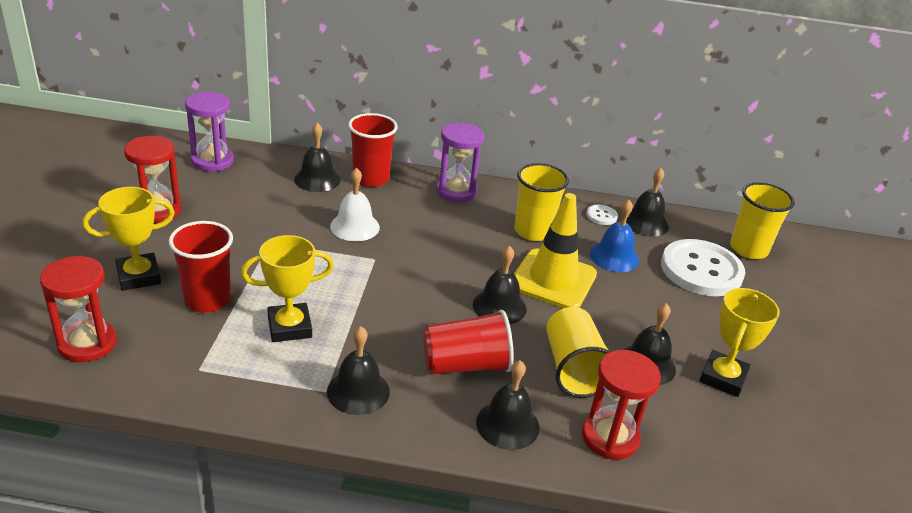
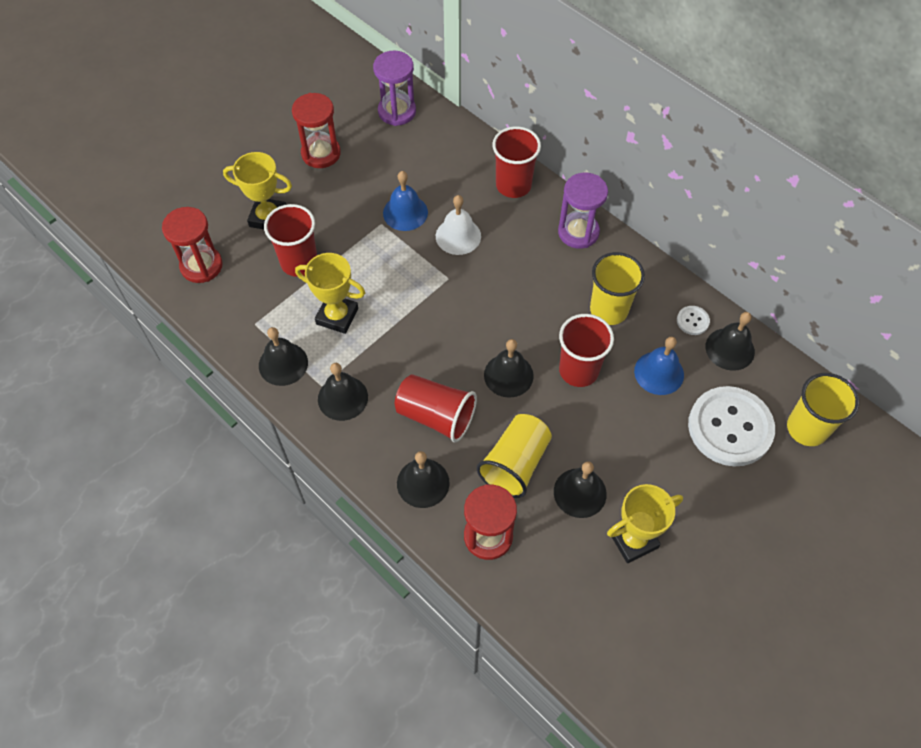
camera: 40 degrees right, 25 degrees up
black bell [294,123,341,192] -> black bell moved to [259,327,308,386]
yellow traffic cone [514,193,597,308] -> red cup [559,314,614,387]
none -> blue bell [383,171,428,231]

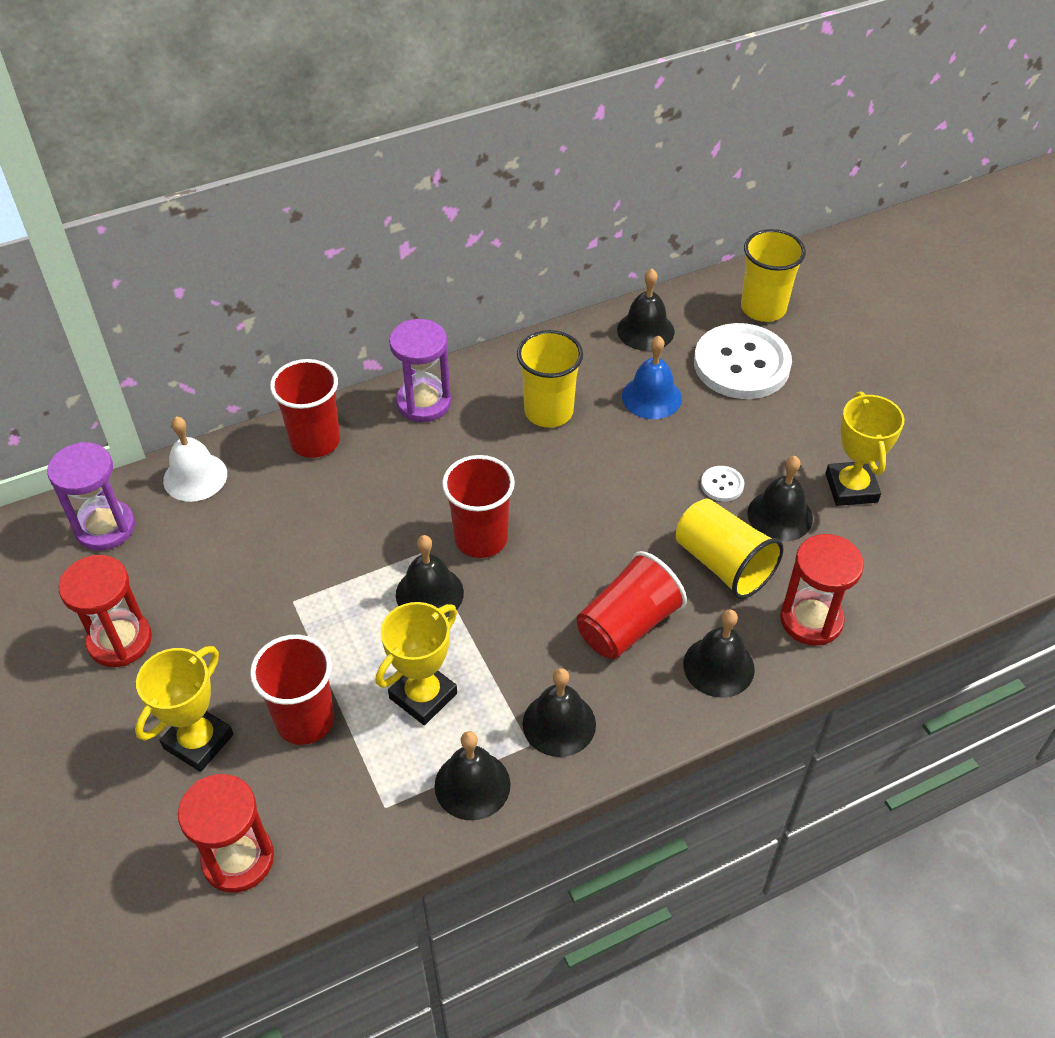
camera: 70 degrees left, 10 degrees down
blue bell [383,171,428,231] -> none
white bell [436,195,481,255] -> white bell moved to [163,416,227,502]
black bell [484,339,534,398] -> black bell moved to [396,535,464,617]
red cup [559,314,614,387] -> red cup moved to [442,455,515,558]
white button [677,306,710,335] -> white button moved to [701,466,744,502]

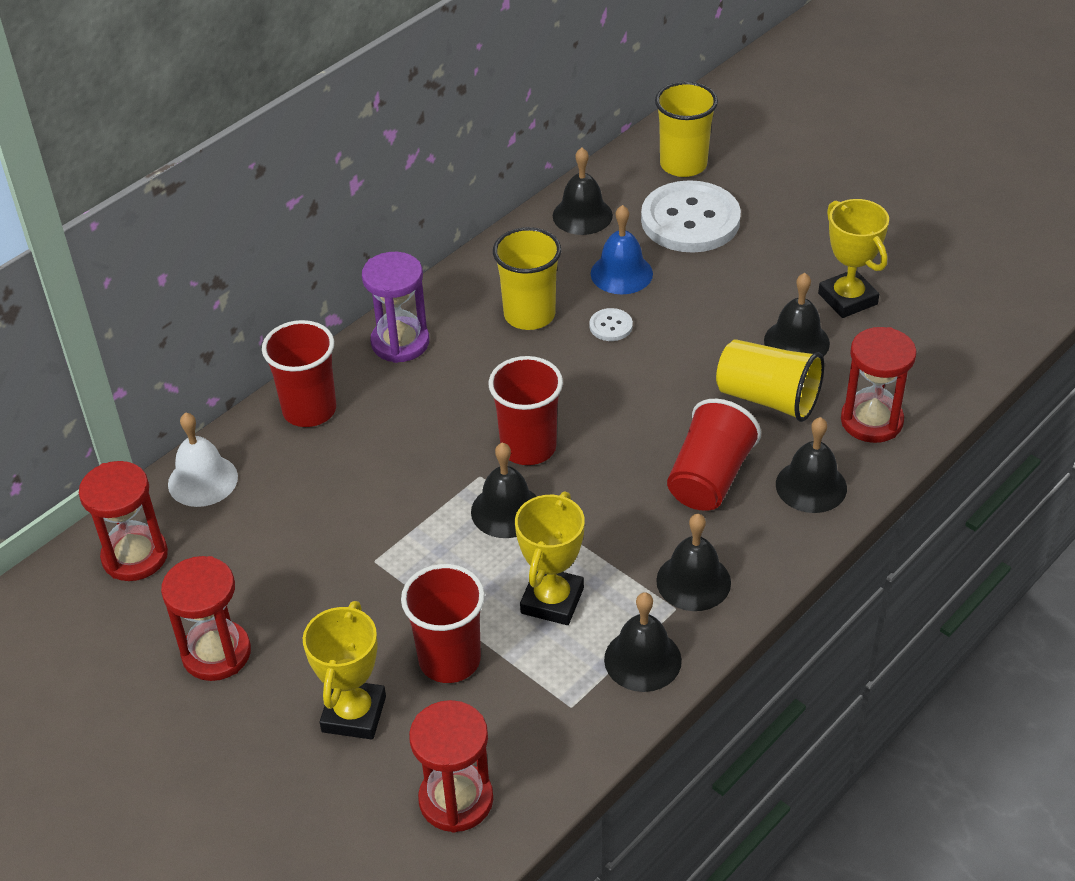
camera: 20 degrees left, 5 degrees down
purple hourglass [47,442,135,551] -> red hourglass [79,461,168,581]
white button [701,466,744,502] -> white button moved to [589,308,633,341]

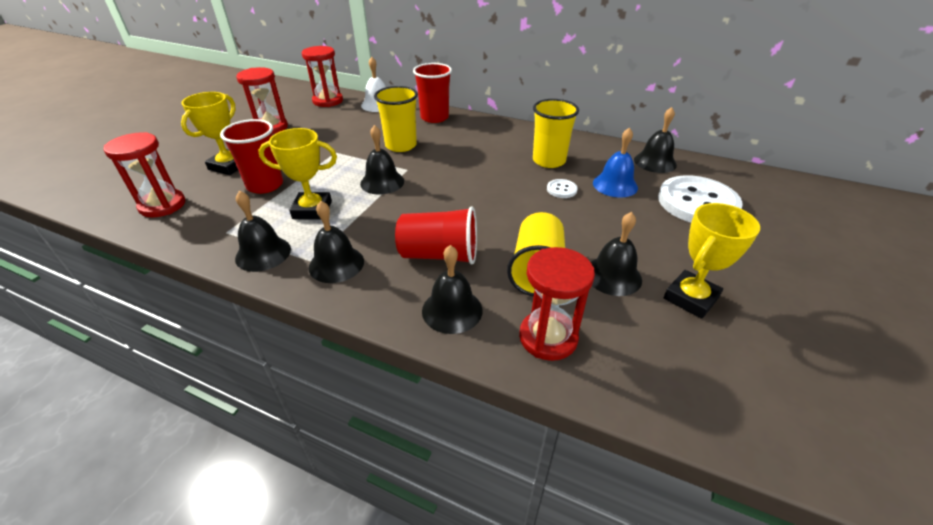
camera: 70 degrees right, 5 degrees down
yellow trophy [303,601,386,740] -> yellow trophy turned 60 degrees counterclockwise [181,92,238,175]
purple hourglass [362,252,429,363] -> none
red cup [488,356,563,465] -> none
yellow cup [655,82,718,177] -> yellow cup moved to [374,86,418,152]

